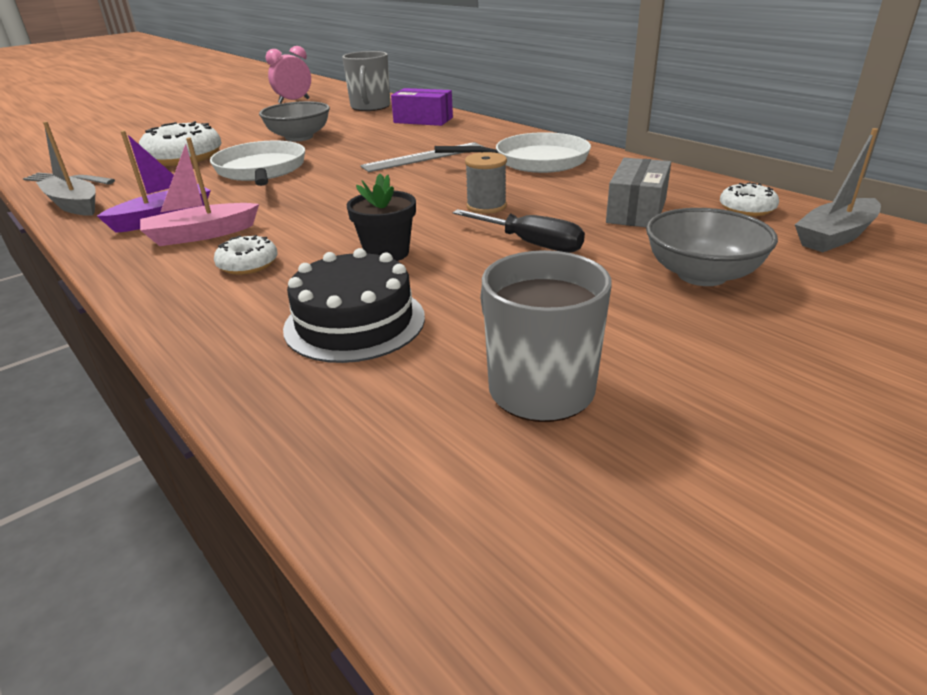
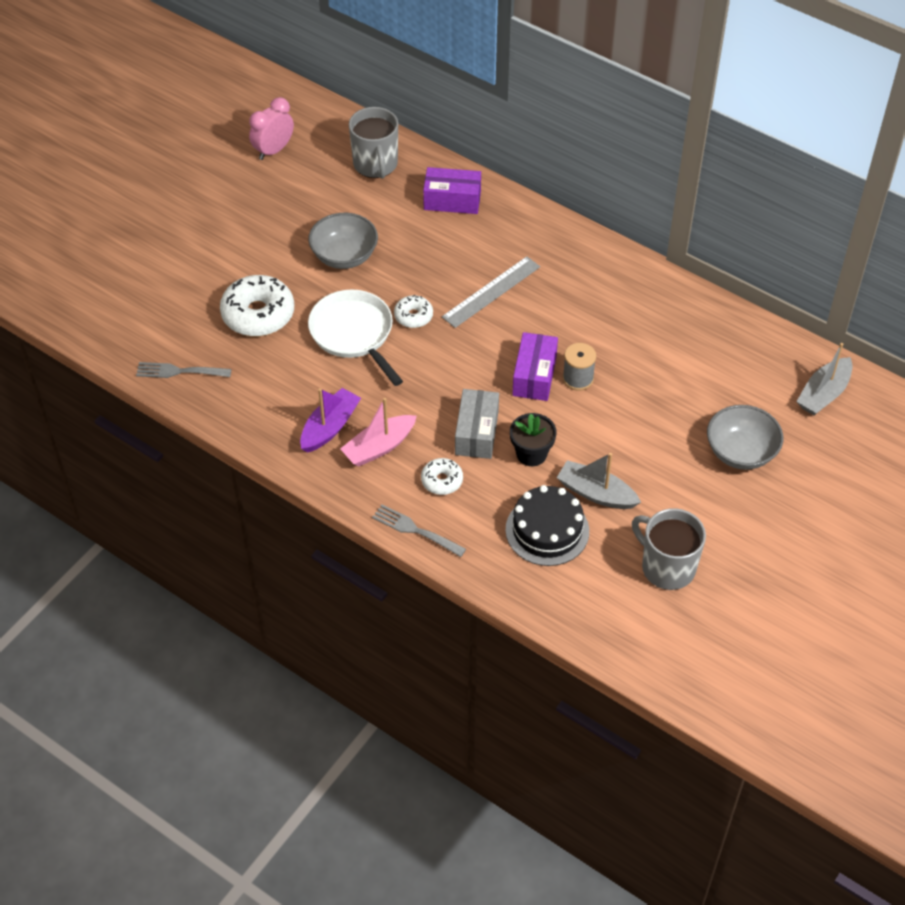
camera: 15 degrees left, 20 degrees up
grey boat [36,121,96,216] -> grey boat moved to [557,453,641,509]
white pan [434,132,591,173] -> none
black screwdriver [453,209,585,253] -> none
grey box [606,158,671,227] -> grey box moved to [455,389,499,459]
white donut [720,182,779,216] -> white donut moved to [394,295,433,328]
none -> grey fork [372,504,466,557]
none -> purple box [512,332,558,401]

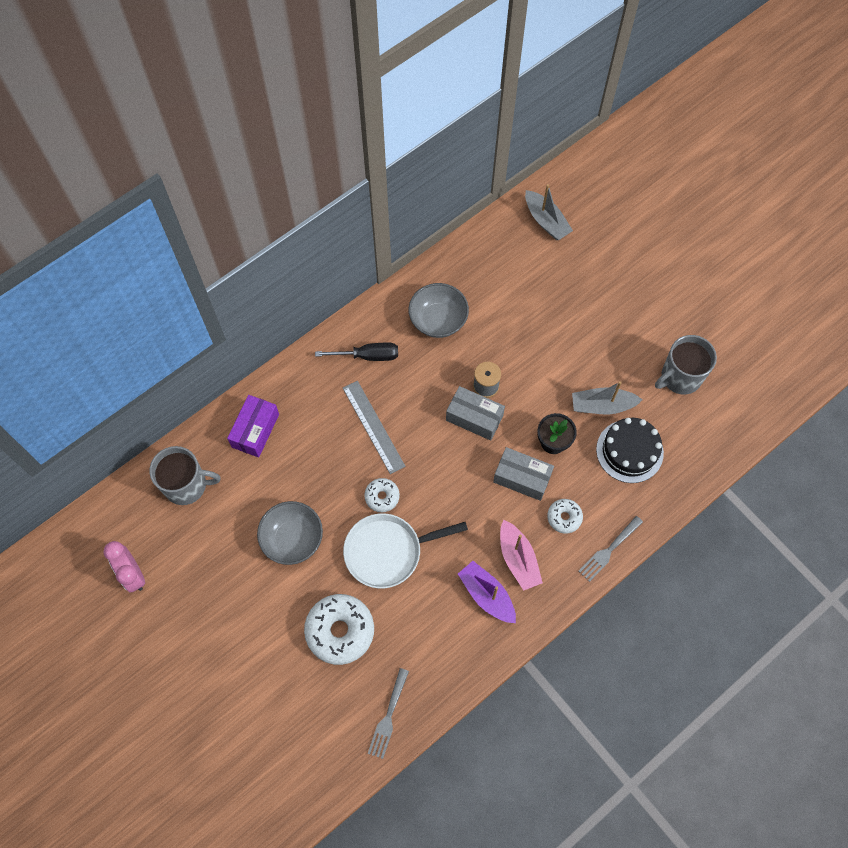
camera: 75 degrees left, 15 degrees up
purple box [512,332,558,401] -> grey box [446,386,505,441]
grey boat [557,453,641,509] -> grey boat turned 45 degrees clockwise [572,381,642,414]
grey bowl [707,405,783,470] -> grey bowl moved to [409,283,469,338]
none -> black screwdriver [315,343,398,361]

